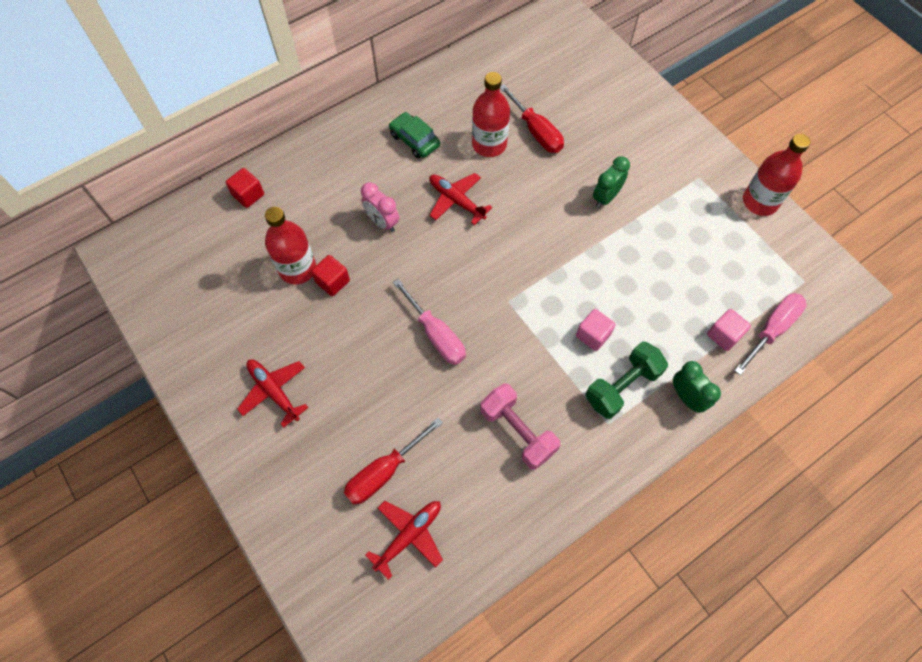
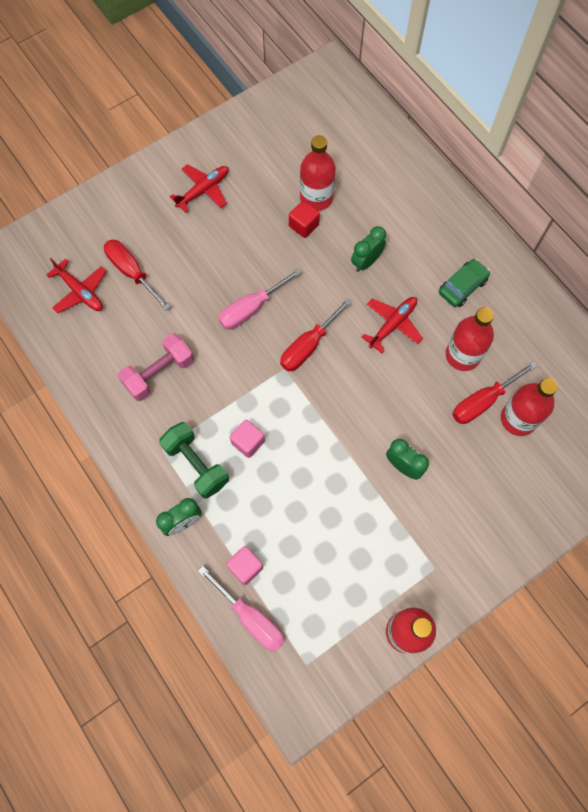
camera: 90 degrees right, 5 degrees up
red cube [226,168,264,208] -> none
pink clock [361,182,399,232] -> green clock [351,226,386,272]
none -> red screwdriver [280,298,353,371]
none -> red bottle [501,378,558,436]

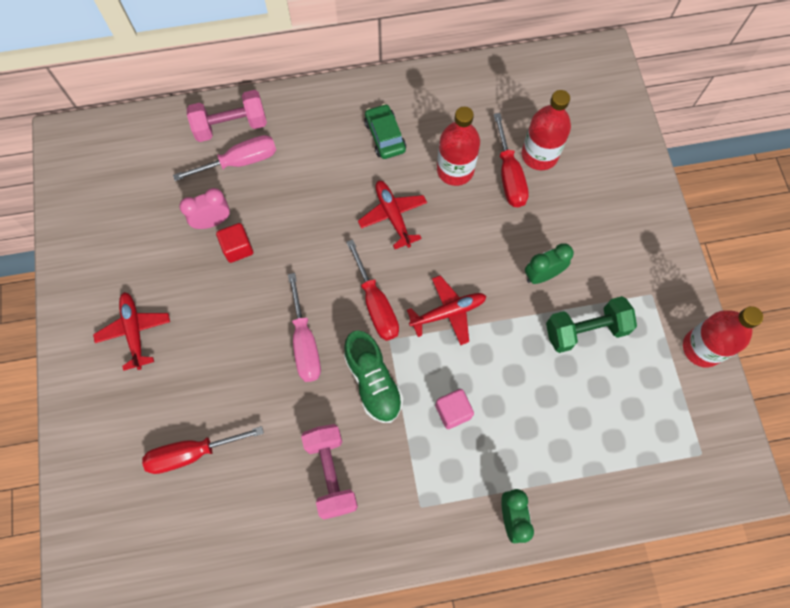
camera: 65 degrees left, 0 degrees up
red plane [46,258,107,313] -> red plane moved to [407,275,486,345]
green dumbbell [159,422,229,499] -> green dumbbell moved to [546,296,637,353]
pink screwdriver [198,566,285,652] -> pink screwdriver moved to [173,135,276,181]
pink cube [226,546,263,585] -> none
red bottle [300,135,336,211] -> pink clock [179,188,230,229]
green clock [351,226,386,272] -> none
none -> pink dumbbell [187,90,267,142]
none -> green shoe [344,330,404,423]

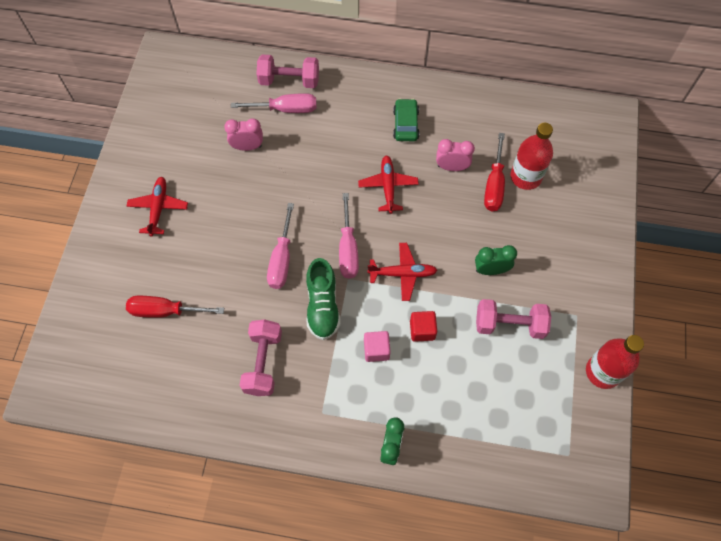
camera: 20 degrees right, 5 degrees down
red cube [216,223,253,263] -> red cube moved to [410,311,437,342]
red screwdriver [346,239,399,341] -> pink screwdriver [339,193,359,279]
red bottle [437,107,480,186] -> pink clock [436,139,475,171]
green dumbbell [546,296,637,353] -> pink dumbbell [476,299,551,339]

